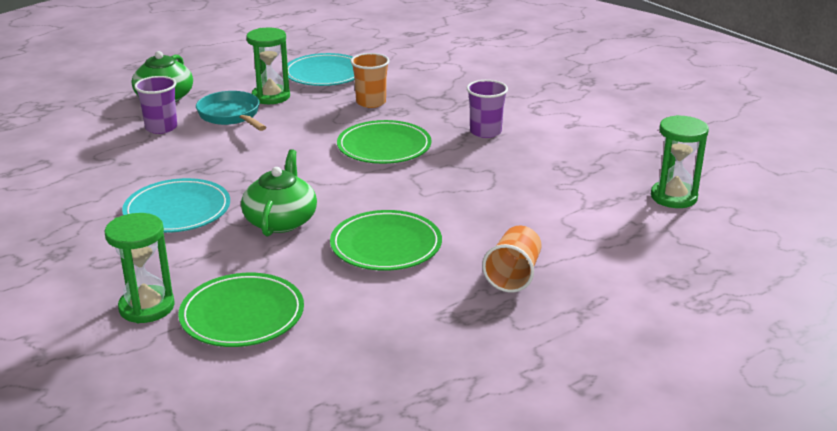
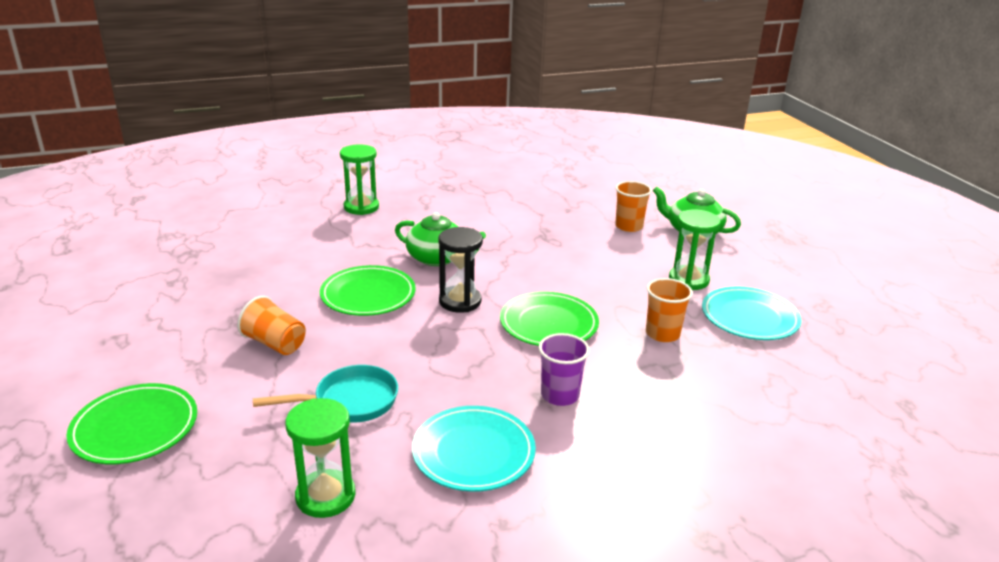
camera: 105 degrees right, 0 degrees up
turquoise plate [122,178,230,233] -> turquoise plate moved to [412,406,536,492]
purple cup [134,76,177,134] -> orange cup [615,181,652,232]
green plate [178,273,304,347] -> green plate moved to [66,383,197,464]
turquoise pan [196,91,266,131] -> turquoise pan moved to [253,365,398,422]
none -> black hourglass [439,227,483,313]

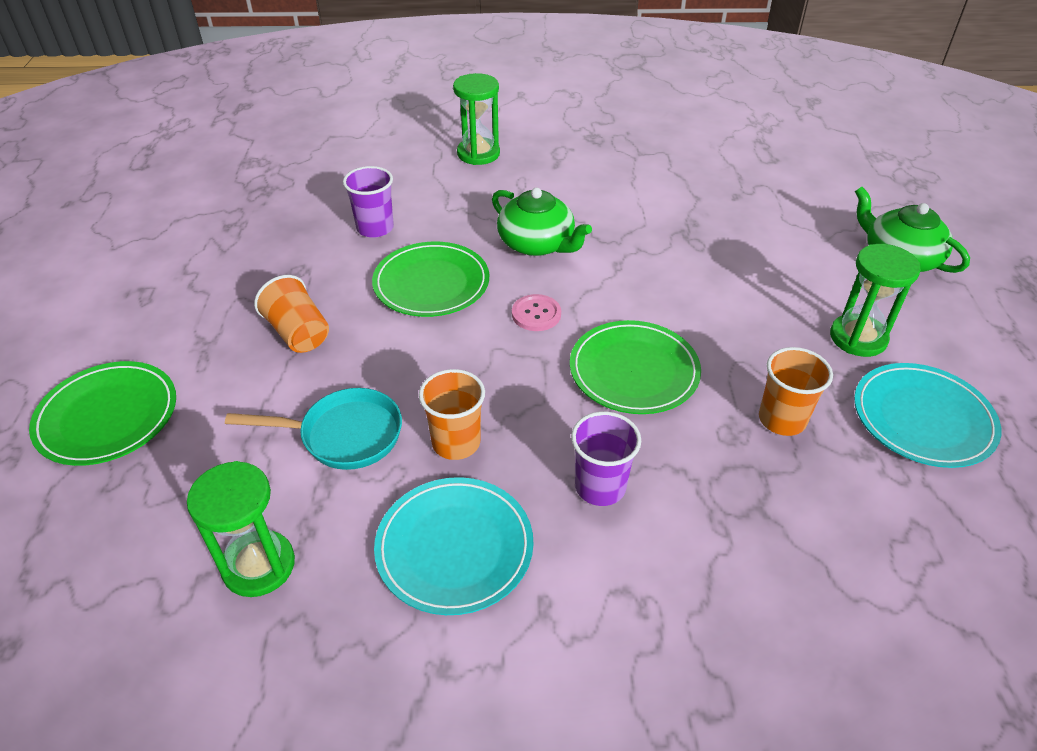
camera: 20 degrees right, 15 degrees up
black hourglass [439,227,483,313] -> pink button [512,294,561,331]
orange cup [615,181,652,232] -> orange cup moved to [419,369,485,460]
none -> purple cup [343,166,394,238]

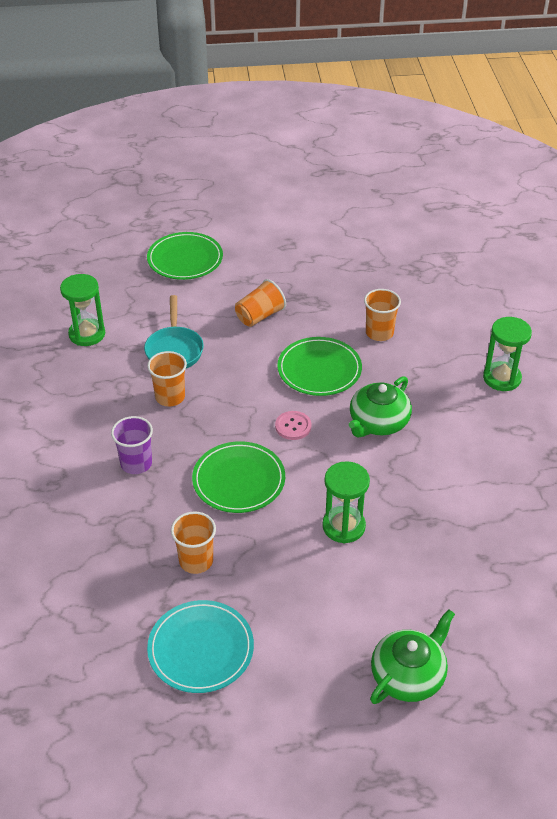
camera: 85 degrees right, 0 degrees up
purple cup [343,166,394,238] -> orange cup [364,289,401,341]
turquoise plate [374,477,534,615] -> none
green hourglass [830,244,921,357] -> green hourglass moved to [322,461,370,543]

